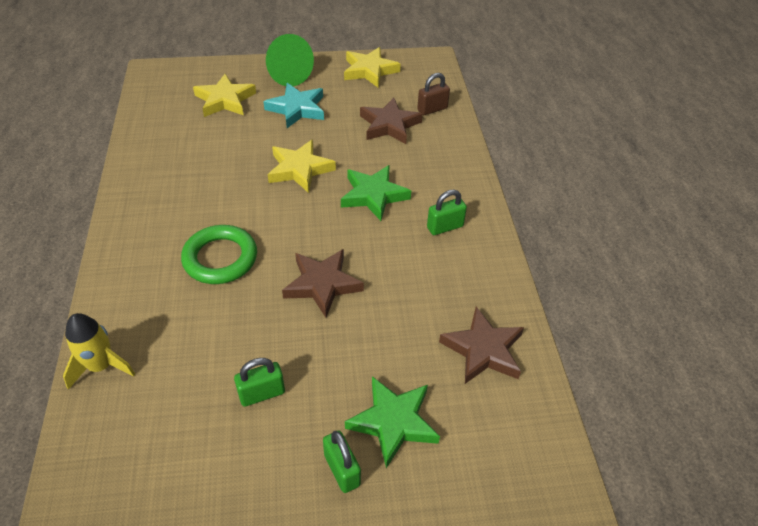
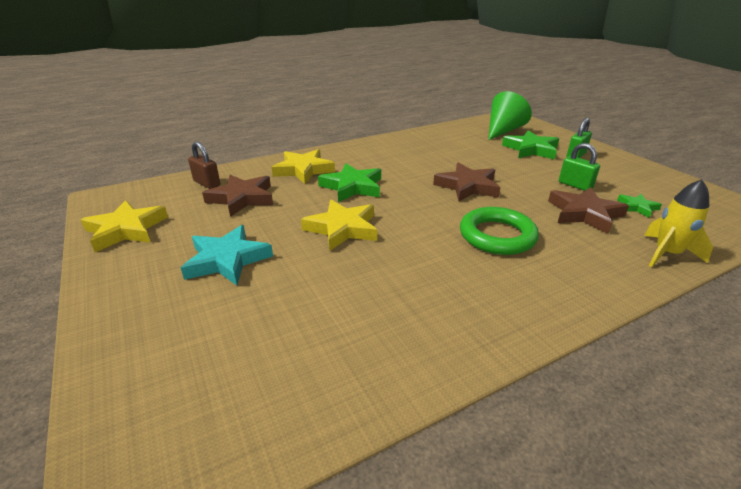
camera: 110 degrees left, 15 degrees down
yellow star [193,74,256,117] -> yellow star moved to [272,149,335,184]
green cone [266,34,314,86] -> green cone moved to [488,91,532,140]
green padlock [427,190,467,235] -> none
brown star [439,307,524,384] -> brown star moved to [548,187,629,234]
none -> green star [617,194,662,218]

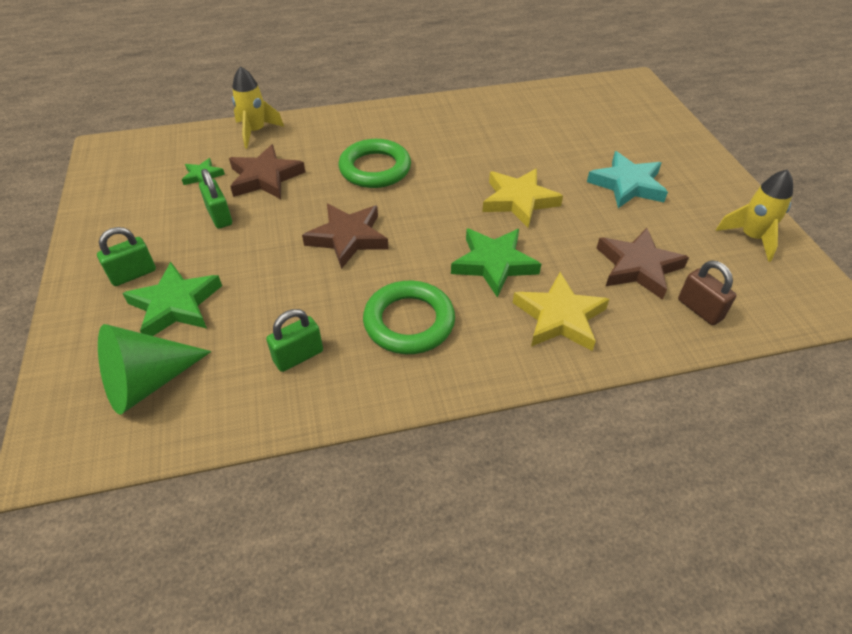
camera: 165 degrees left, 15 degrees up
yellow star [81,200,168,252] -> yellow rocket [716,169,793,262]
none -> green padlock [266,309,323,372]
none -> green ring [363,281,455,354]

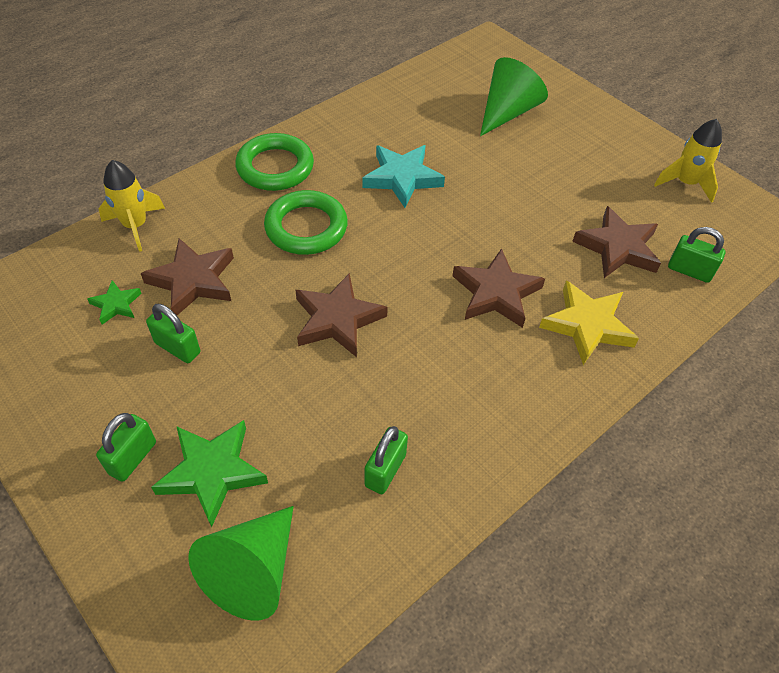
camera: 30 degrees left, 5 degrees up
green ring [363,281,455,354] -> green ring moved to [235,133,314,191]
green star [451,229,541,297] -> brown star [453,248,545,328]
yellow star [482,168,563,228] -> none
turquoise star [587,151,668,208] -> turquoise star moved to [362,145,445,208]
brown padlock [678,260,736,325] -> green padlock [668,227,726,283]
none -> green cone [480,57,548,136]

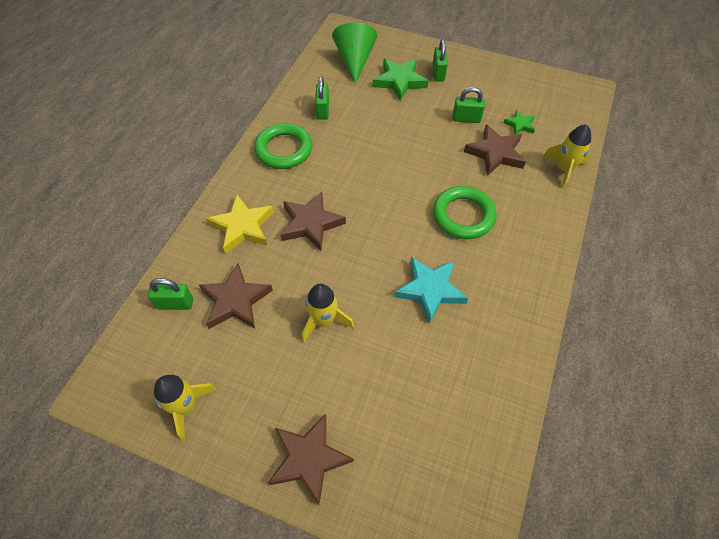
camera: 155 degrees right, 5 degrees up
green ring [235,133,314,191] -> green ring moved to [254,123,313,169]
brown star [295,273,388,357] -> brown star moved to [268,414,354,505]
green cone [480,57,548,136] -> none
none -> yellow rocket [302,284,354,343]

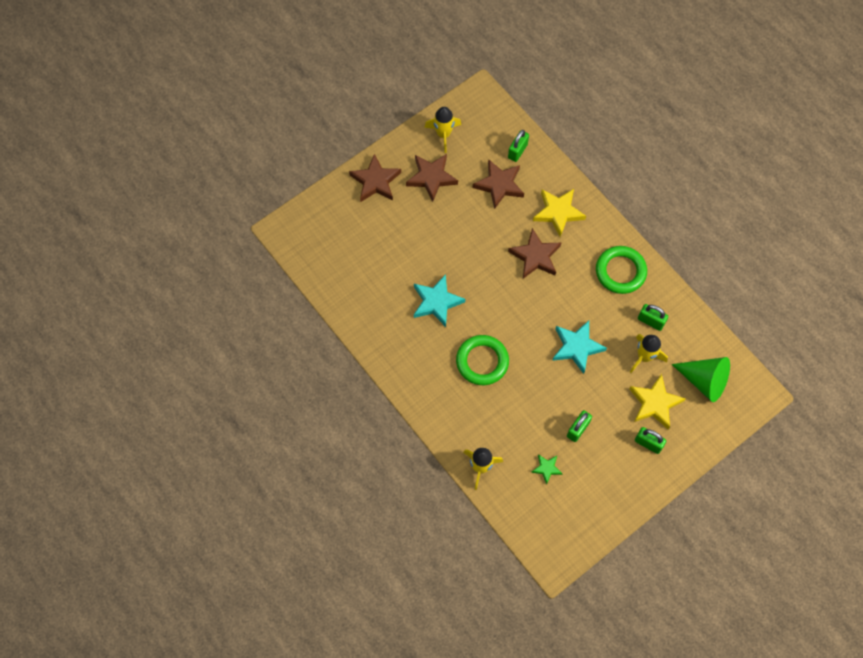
camera: 120 degrees right, 10 degrees up
yellow rocket [302,284,354,343] -> yellow rocket moved to [630,334,668,373]
green star [373,59,429,101] -> yellow star [629,374,686,429]
brown star [464,124,526,176] -> brown star moved to [406,154,458,202]
none -> turquoise star [552,321,607,374]

